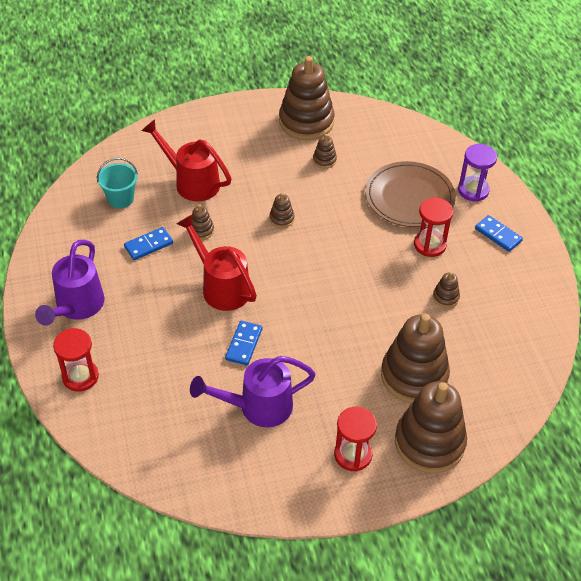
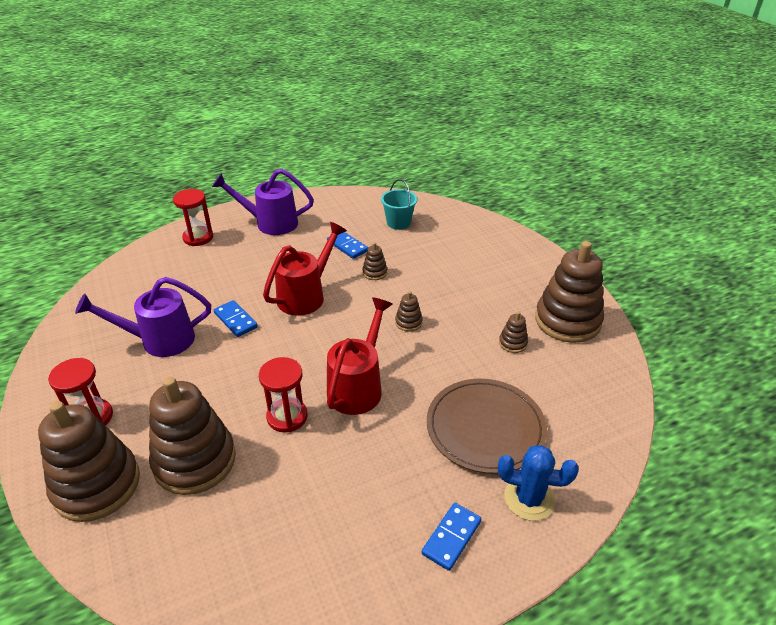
camera: 80 degrees right, 10 degrees down
red watering can [141,119,232,201] -> red watering can moved to [327,298,392,415]
purple watering can [190,356,316,427] -> purple watering can turned 75 degrees counterclockwise [75,277,211,357]
blue domino [225,321,262,365] -> blue domino turned 45 degrees clockwise [214,300,258,337]
red hourglass [414,198,453,257] -> red hourglass moved to [259,357,308,433]
brown stacking toy [433,272,460,308] -> none
purple hourglass [458,144,497,202] -> blue cactus [498,445,579,521]

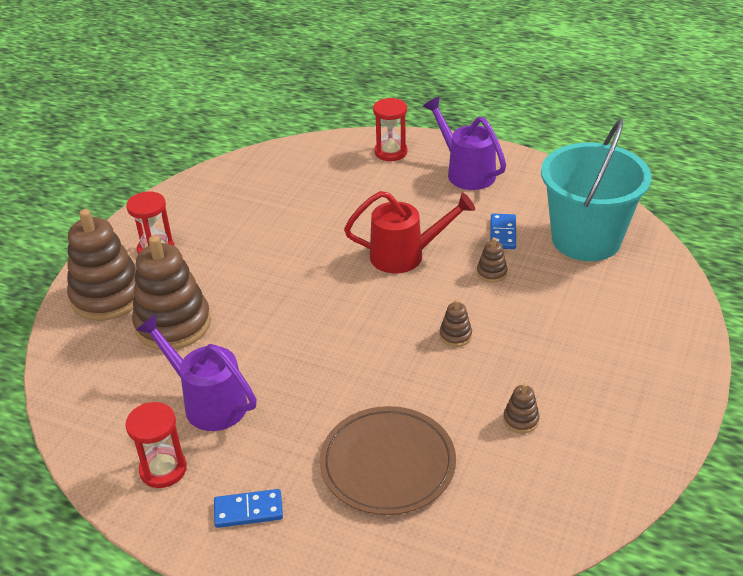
camera: 50 degrees right, 0 degrees up
purple watering can [75,277,211,357] -> purple watering can moved to [136,314,257,431]
blue domino [214,300,258,337] -> none
red hourglass [259,357,308,433] -> red hourglass moved to [125,402,187,488]
red watering can [327,298,392,415] -> none
turquoise bucket [381,179,417,230] -> turquoise bucket [541,119,651,261], size x2.23
blue cactus [498,445,579,521] -> none
brown stacking toy [535,241,604,343] -> none

